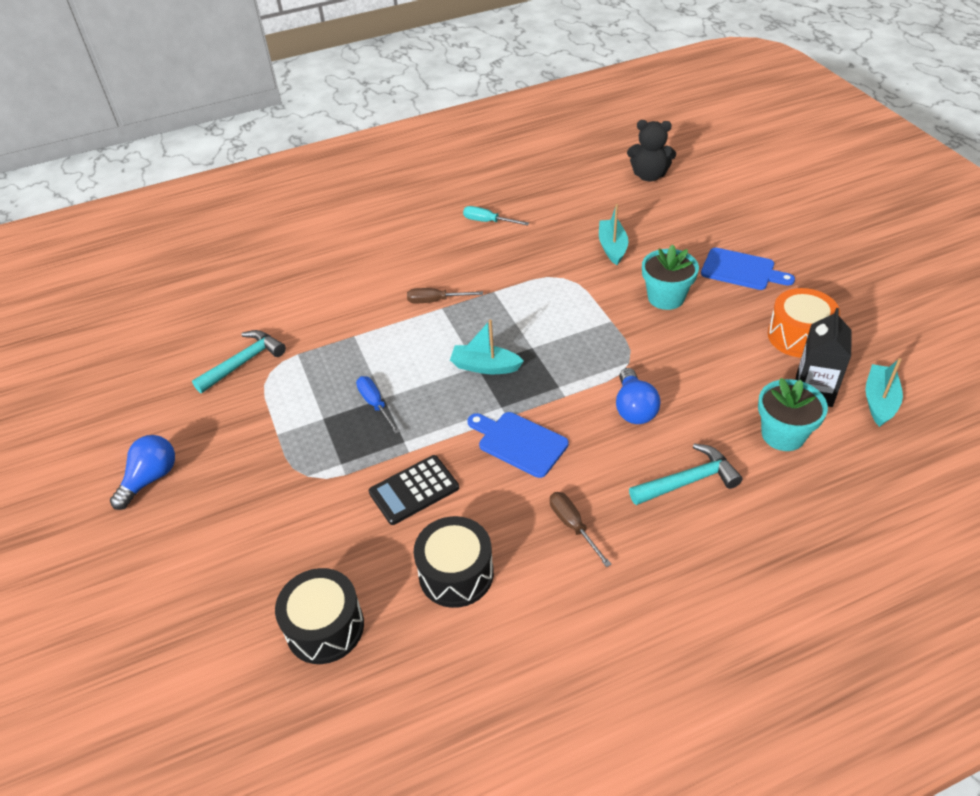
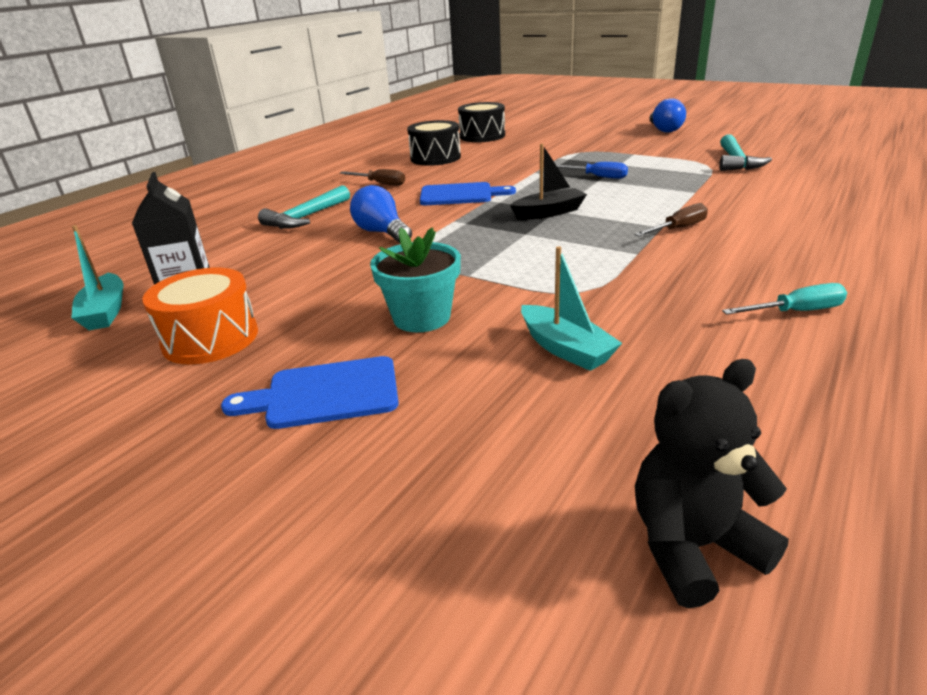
camera: 145 degrees right, 15 degrees down
black calculator [369,455,459,525] -> none
turquoise boat [450,319,524,374] -> black boat [510,144,587,220]
turquoise flower pot [758,378,828,451] -> none

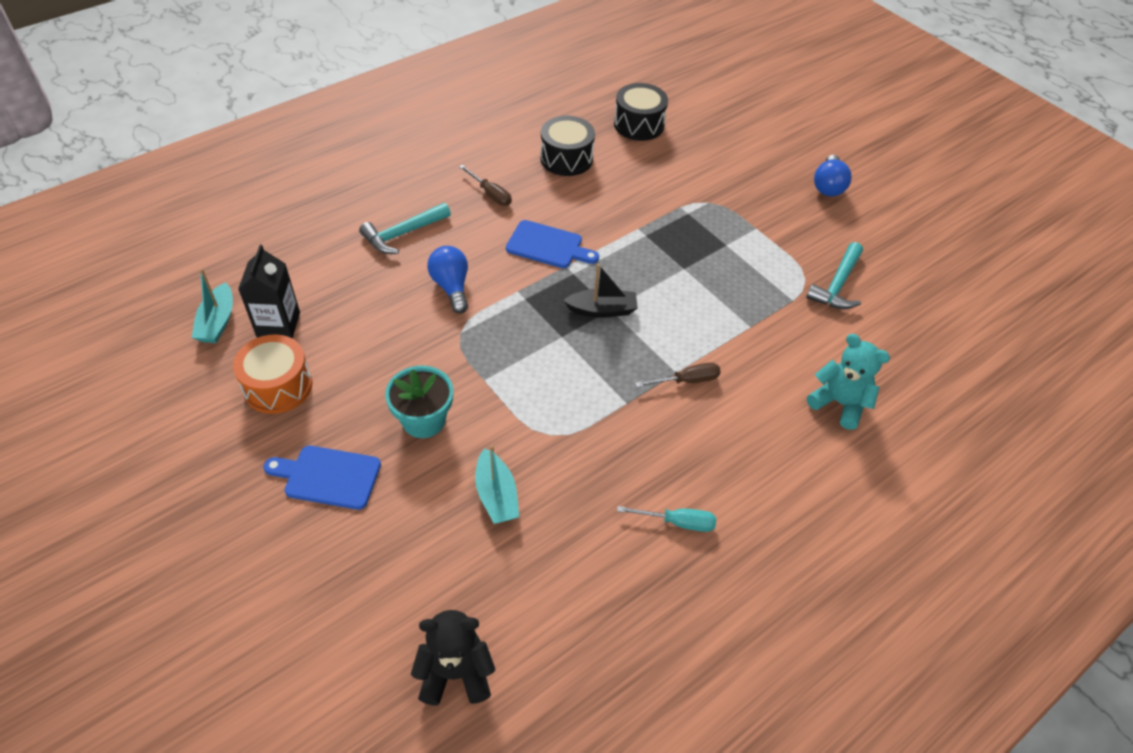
camera: 15 degrees right, 20 degrees up
blue screwdriver [556,162,628,179] -> none
none -> turquoise teddy bear [807,334,890,430]

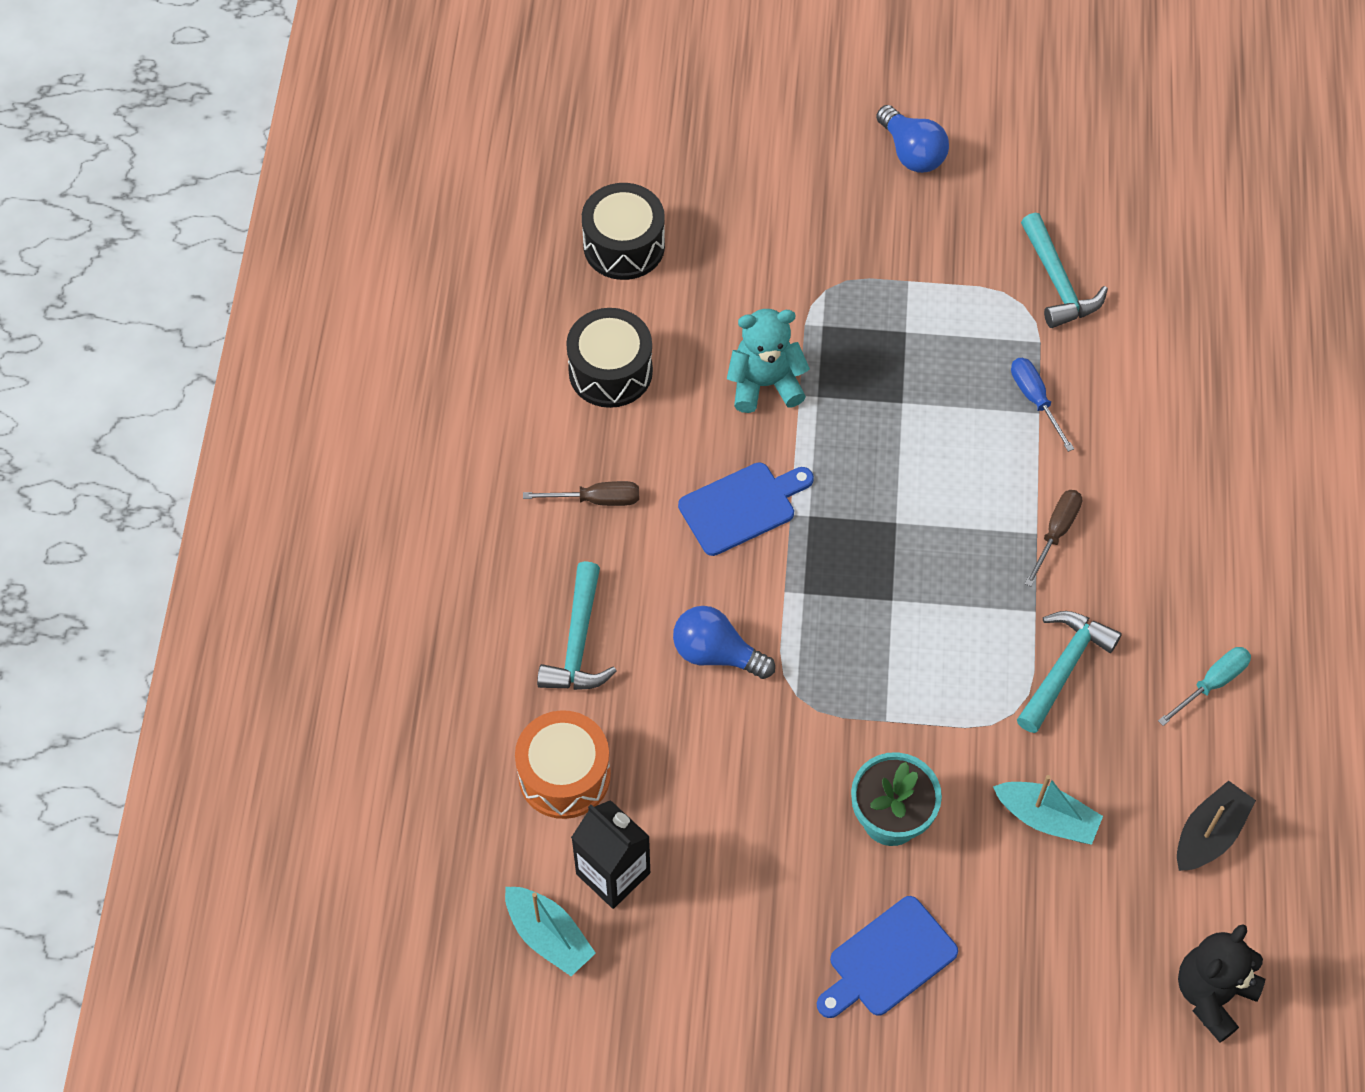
camera: 45 degrees left, 10 degrees up
orange drum [233,334,312,414] -> orange drum moved to [515,710,611,819]
black boat [563,264,638,318] -> black boat moved to [1177,780,1256,871]
turquoise teddy bear [807,334,890,430] -> turquoise teddy bear moved to [727,309,810,413]
none -> blue screwdriver [1011,358,1074,452]
none -> turquoise hammer [1017,611,1122,733]

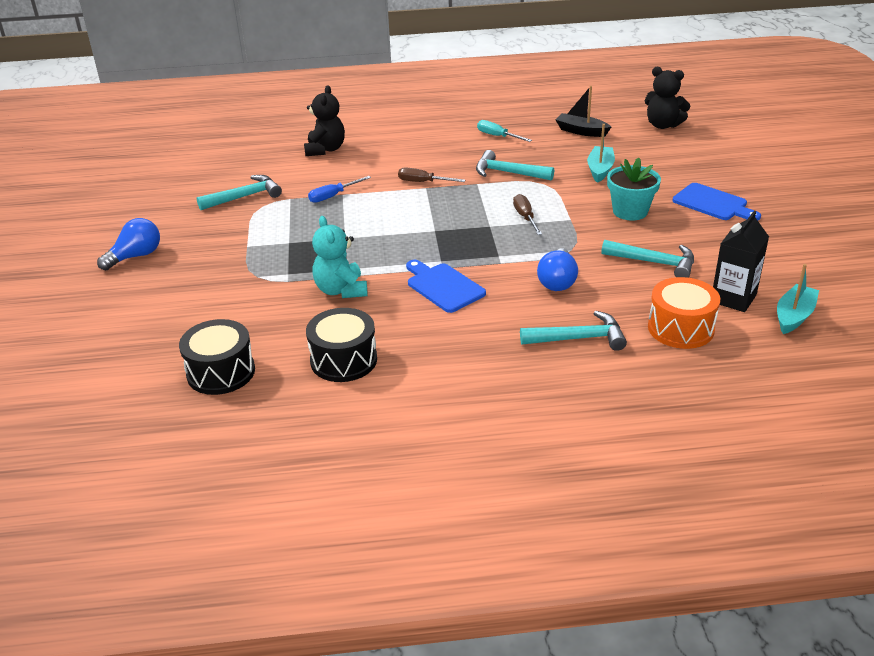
camera: 100 degrees left, 25 degrees down
brown screwdriver [523,481,639,506] -> brown screwdriver moved to [513,194,542,235]
none -> black teddy bear [304,85,345,156]
none -> turquoise hammer [601,240,694,278]

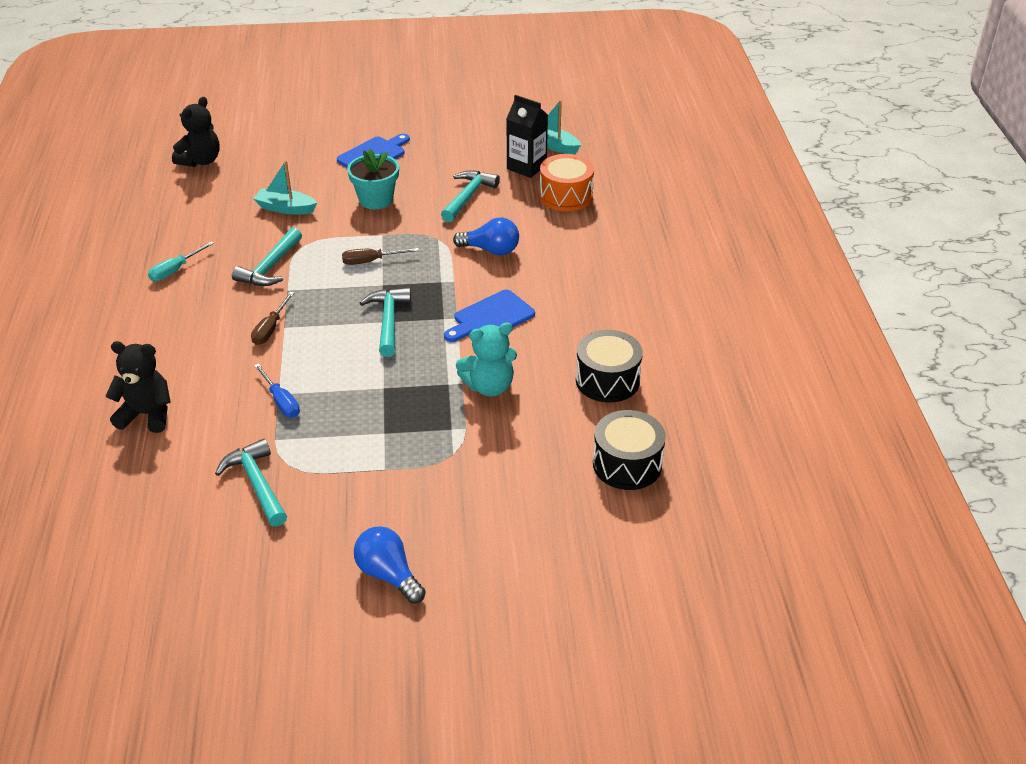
camera: 90 degrees left, 5 degrees up
turquoise hammer [520,311,627,351] -> turquoise hammer moved to [360,288,411,357]
black boat [555,86,611,137] -> none

